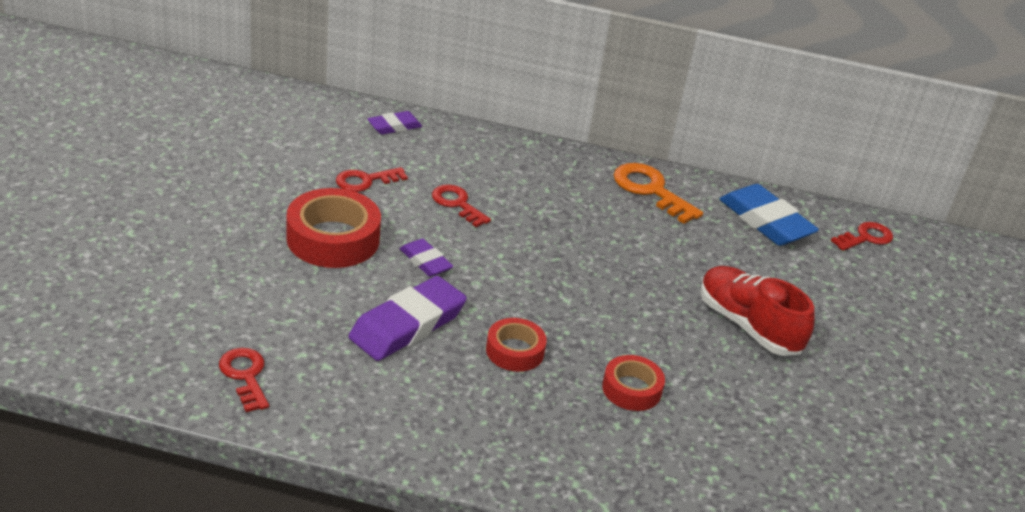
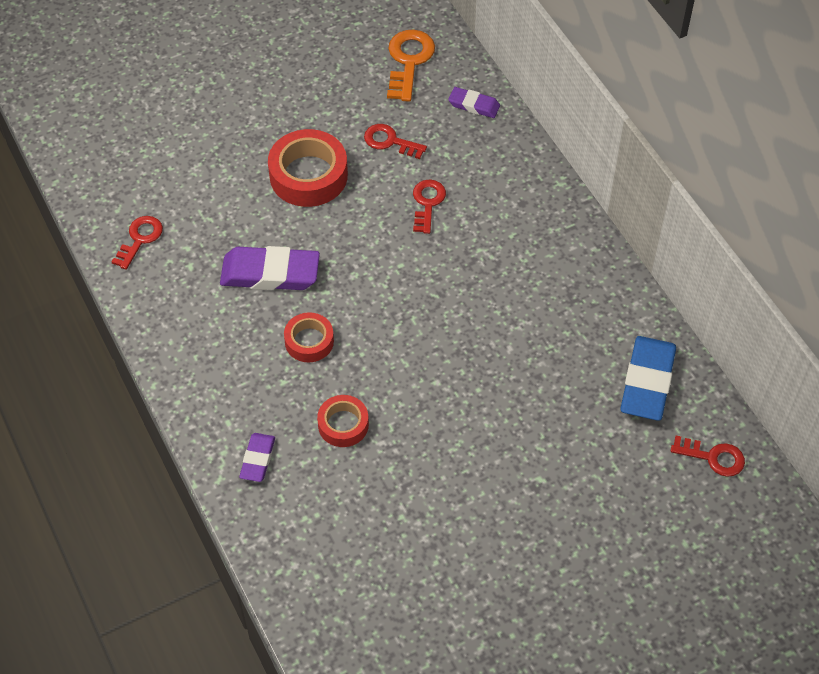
camera: 55 degrees right, 20 degrees up
purple eraser [400,238,453,277] -> purple eraser moved to [239,433,275,482]
orange key [614,163,703,224] -> orange key moved to [387,30,435,102]
red shoe [700,266,815,356] -> none

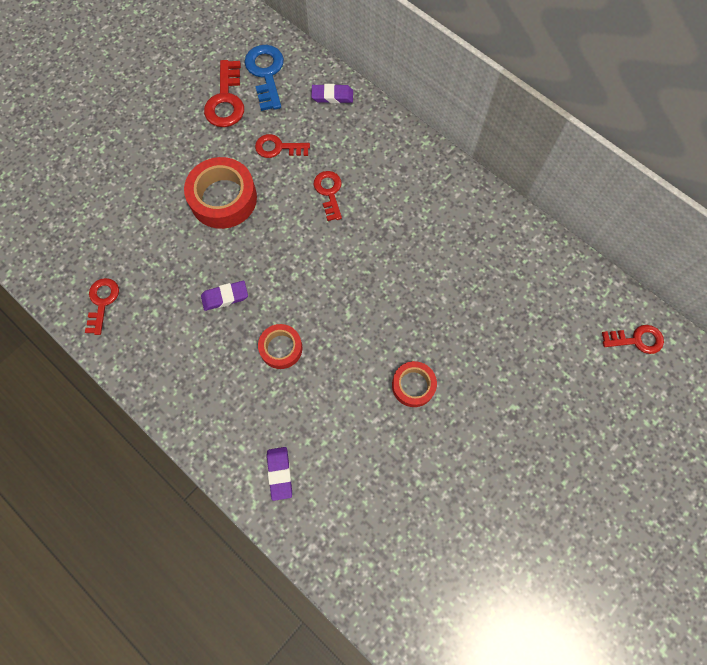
camera: 20 degrees left, 15 degrees up
purple eraser [220,246,320,290] -> purple eraser [201,281,248,311], size x0.55
red tape [317,395,369,447] -> red tape moved to [392,361,437,407]
orange key [387,30,435,102] -> blue key [244,45,284,111]
blue eraser [620,336,676,421] -> none
none -> red key [204,60,244,127]

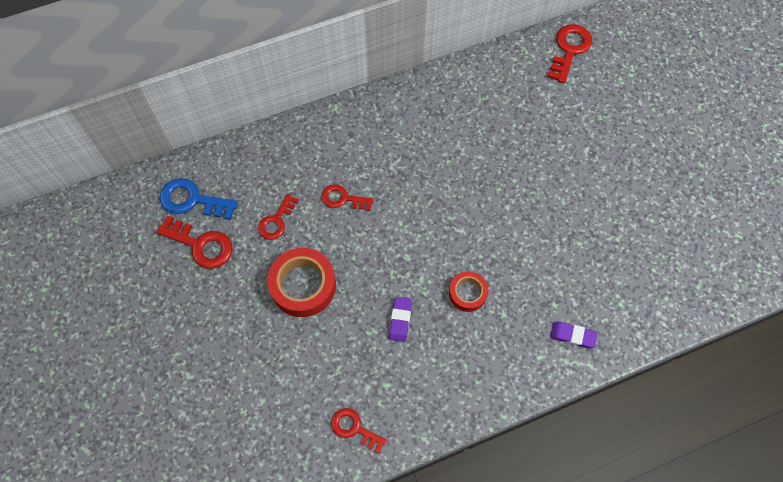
camera: 65 degrees left, 5 degrees down
purple eraser [311,84,353,103] -> none
red tape [392,361,437,407] -> none
red key [602,325,664,354] -> red key [548,24,592,84], size x1.50

